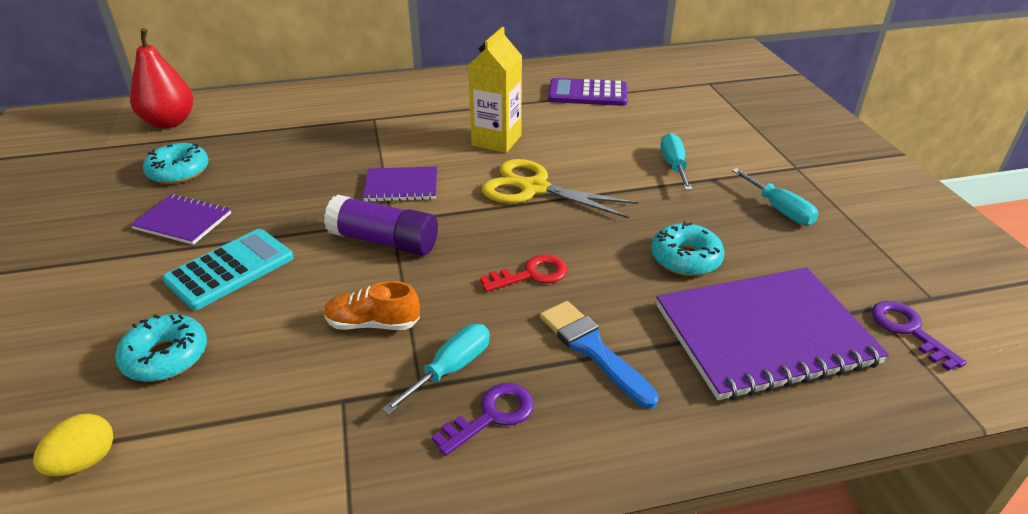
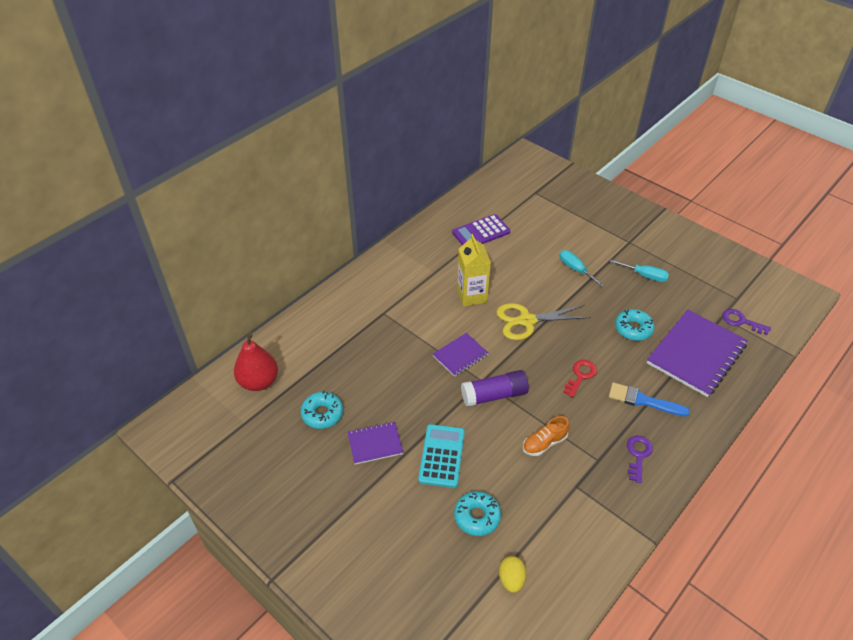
camera: 35 degrees left, 10 degrees up
turquoise screwdriver [382,324,490,415] -> none

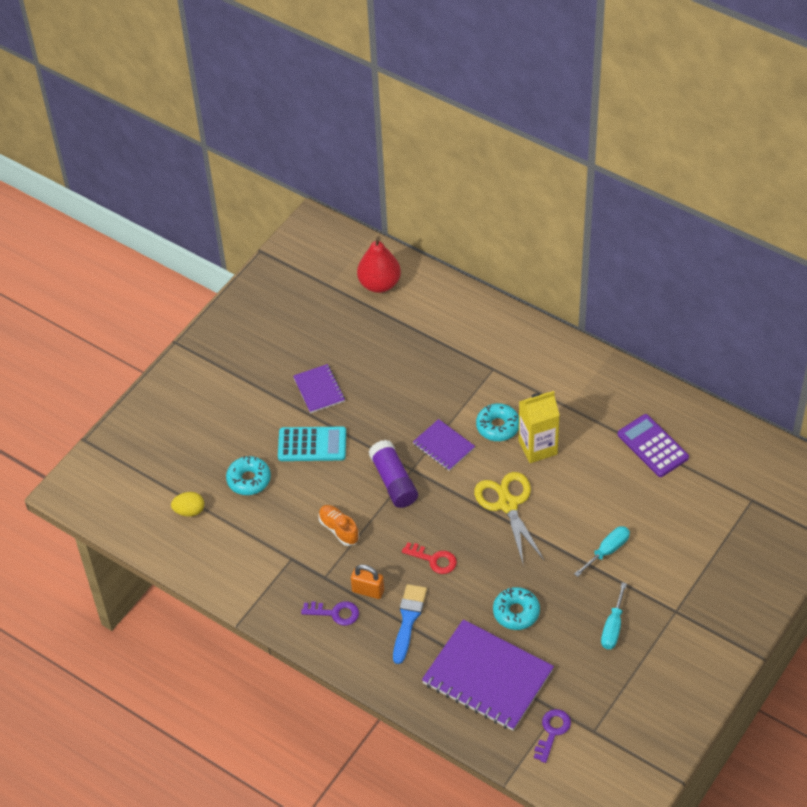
camera: 85 degrees right, 5 degrees up
turquoise donut [301,391,343,429] -> turquoise donut moved to [476,403,519,441]
none -> orange padlock [351,564,384,599]

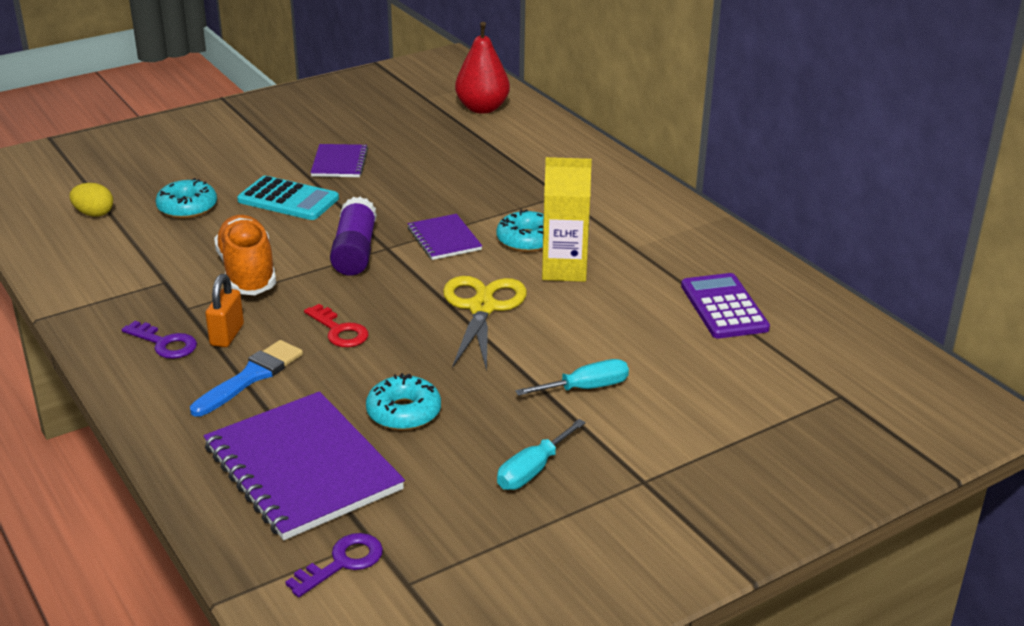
camera: 20 degrees right, 20 degrees down
orange shoe [318,505,359,546] -> orange shoe [214,215,276,295], size x1.67
orange padlock [351,564,384,599] -> orange padlock turned 60 degrees clockwise [205,274,244,347]

